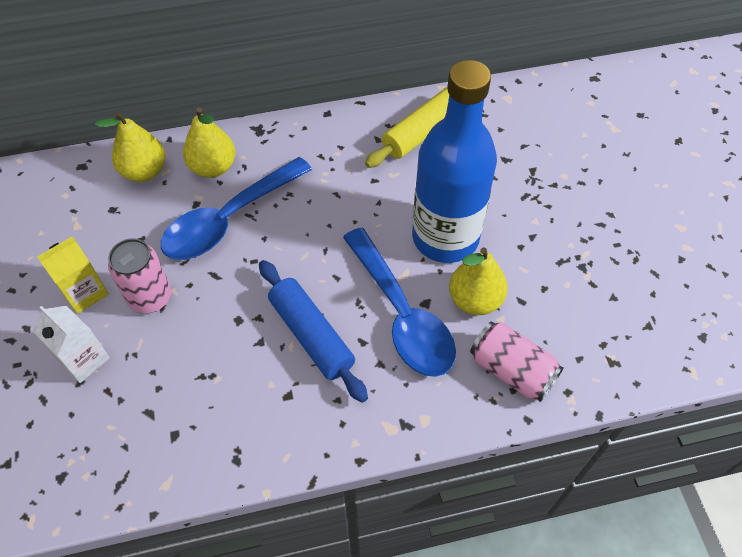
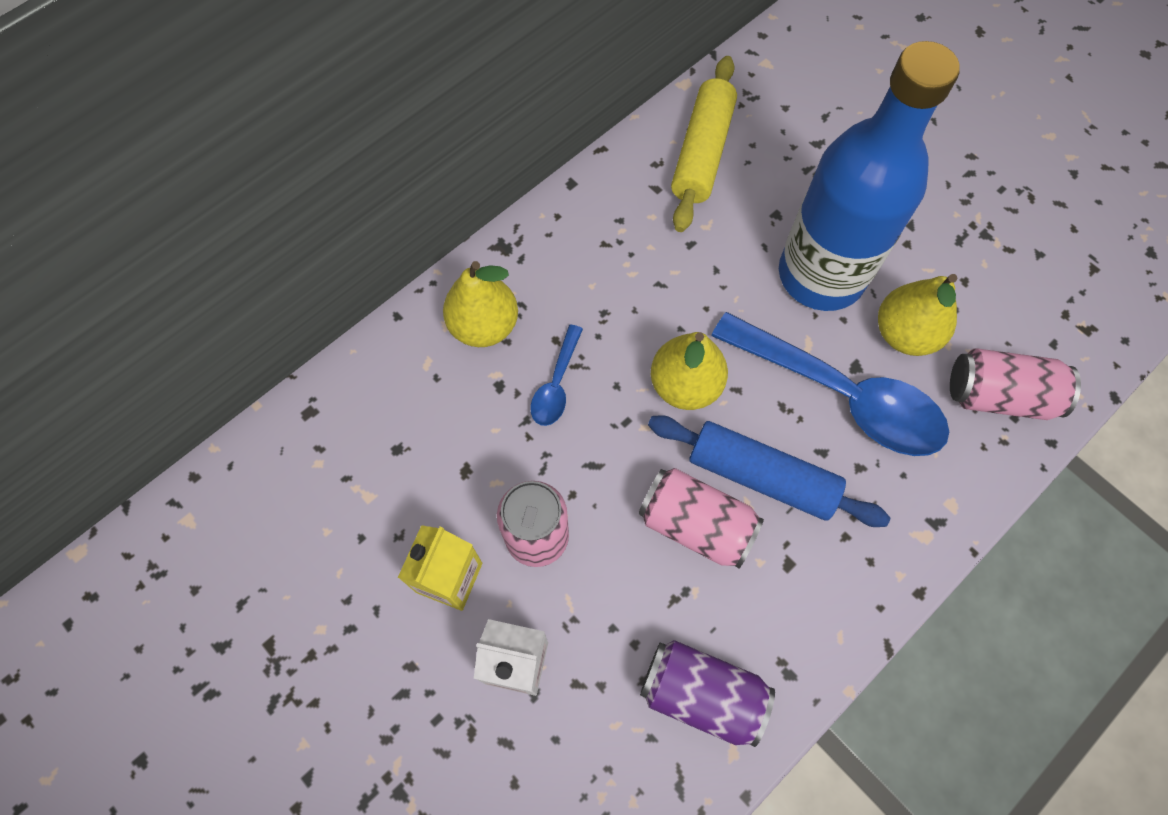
camera: 30 degrees left, 10 degrees up
yellow pear [95,111,166,182] -> yellow pear moved to [651,332,728,410]
blue spoon [161,157,312,260] -> blue spoon [530,325,583,426], size x0.47
none -> pink can [638,468,764,569]
none -> purple can [640,640,775,747]

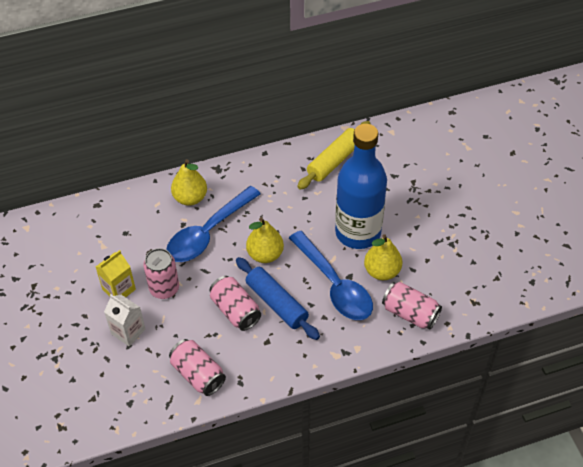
camera: 25 degrees right, 15 degrees down
blue spoon [530,325,583,426] -> blue spoon [166,186,261,262], size x2.15
purple can [640,640,775,747] -> pink can [169,339,226,396]

